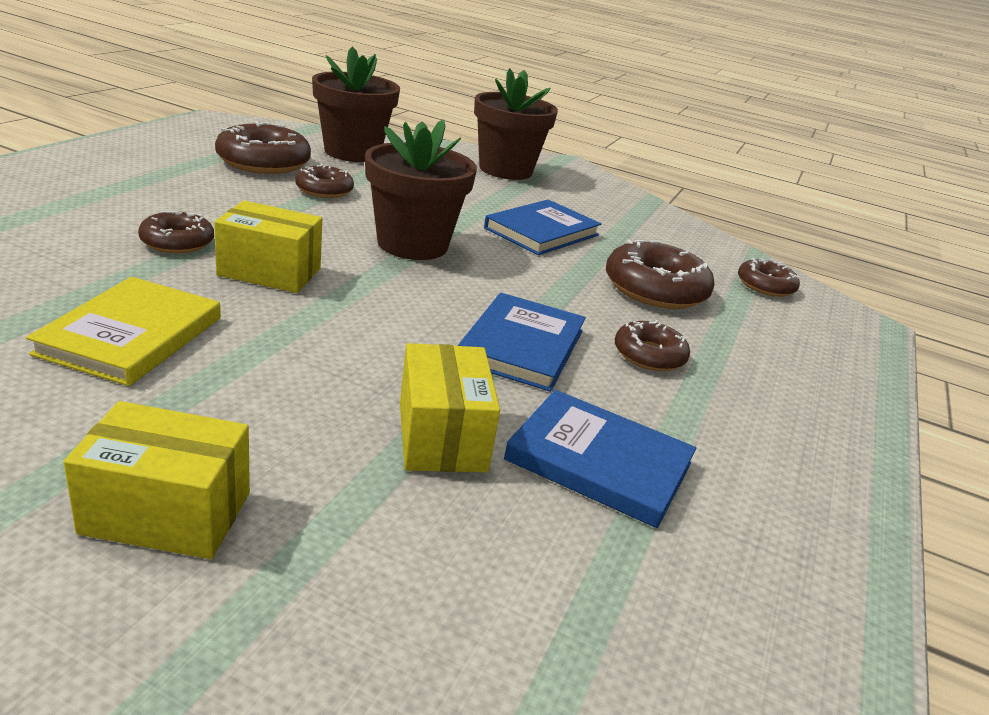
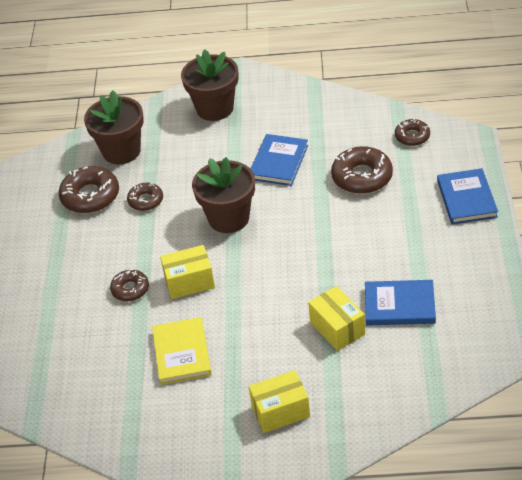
camera: 15 degrees left, 15 degrees up
blue book [457,293,586,392] -> blue book moved to [437,168,498,224]
brown donut [615,320,690,371] -> none

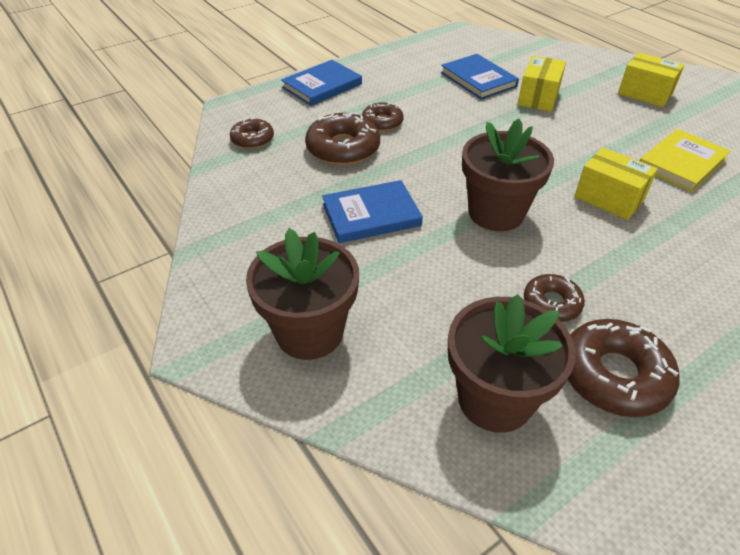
camera: 130 degrees left, 0 degrees up
brown donut [110,269,149,301] -> brown donut moved to [362,102,404,131]

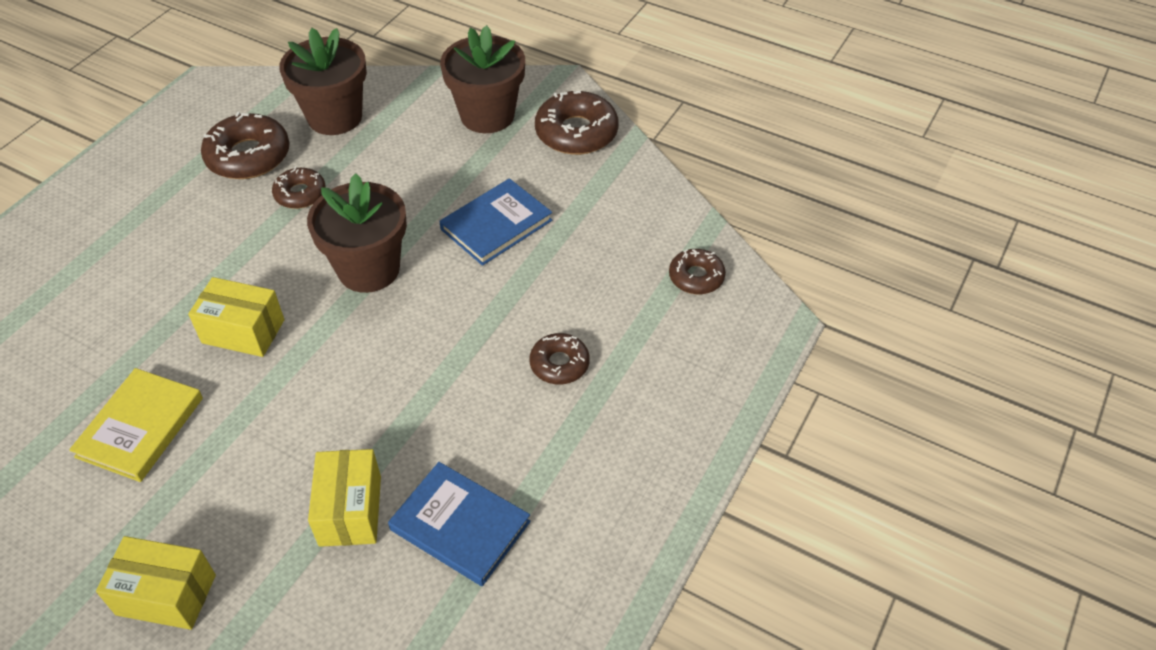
camera: 155 degrees right, 5 degrees up
blue book [281,60,362,106] -> none
brown donut [305,112,380,165] -> brown donut moved to [535,91,619,155]

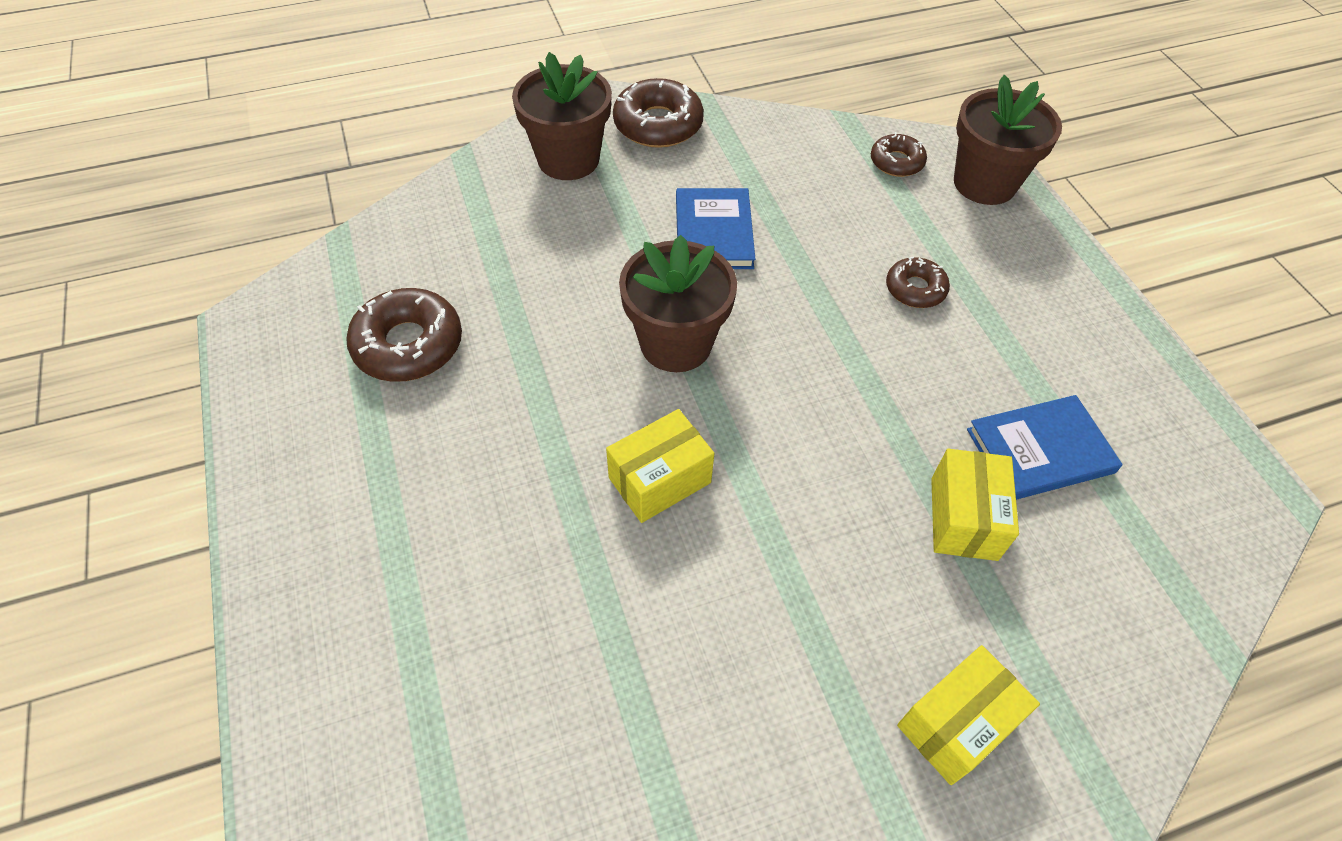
camera: 50 degrees left, 5 degrees up
yellow book [69,368,203,482] -> none
brown donut [272,166,326,209] -> none
brown flower pot [279,28,367,135] -> brown flower pot moved to [954,75,1062,205]
yellow box [308,449,381,547] -> yellow box turned 60 degrees clockwise [931,449,1019,561]

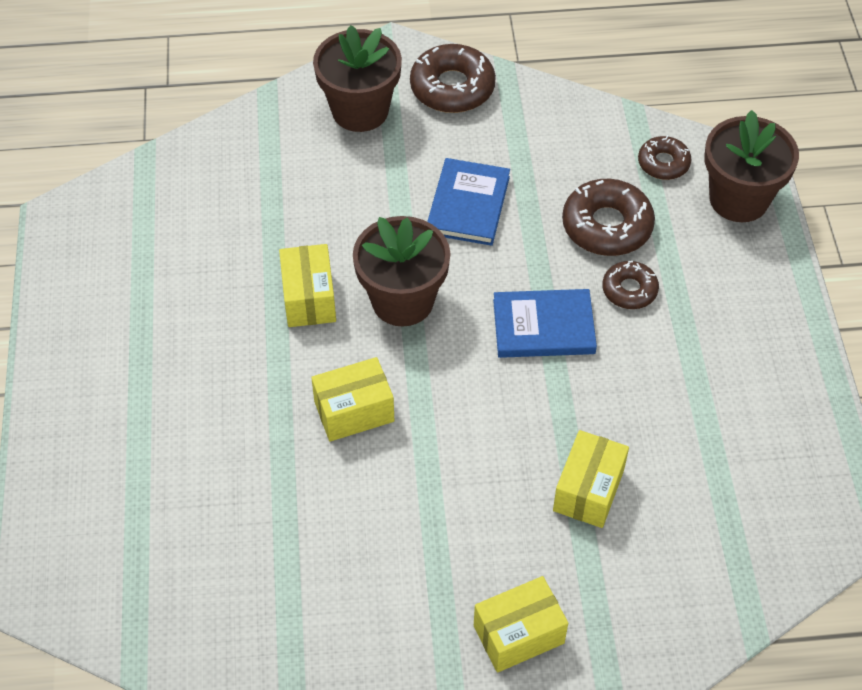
camera: 15 degrees right, 0 degrees up
brown donut [346,288,462,382] -> brown donut moved to [562,179,655,256]
blue book [967,395,1123,500] -> blue book moved to [493,289,597,358]
none -> yellow box [279,244,336,327]

